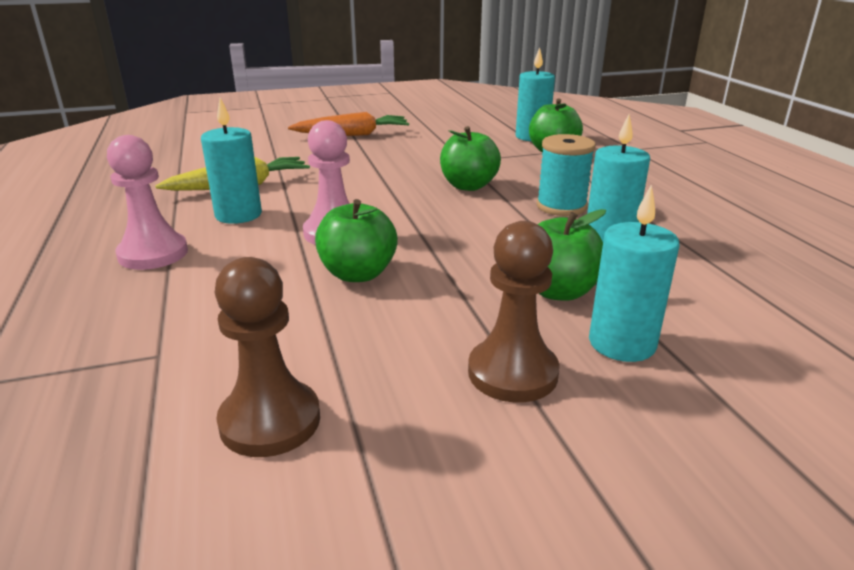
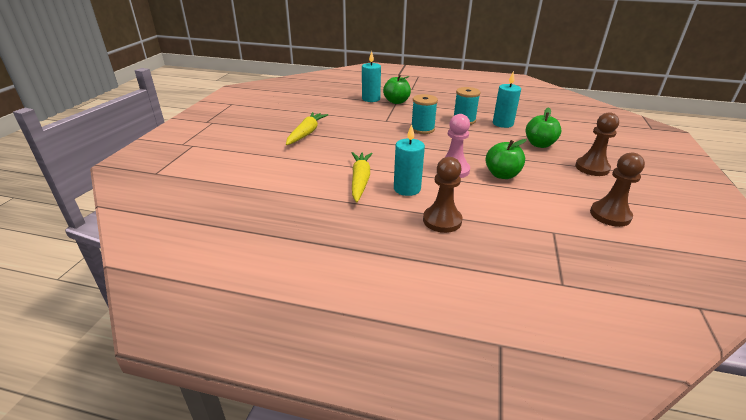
camera: 60 degrees left, 5 degrees up
pink pawn [107,135,188,270] -> brown pawn [423,157,463,233]
orange carrot [288,112,409,136] -> yellow carrot [286,112,328,145]
green apple [440,126,501,191] -> turquoise spool [412,94,438,134]
turquoise candle [589,185,680,362] -> none

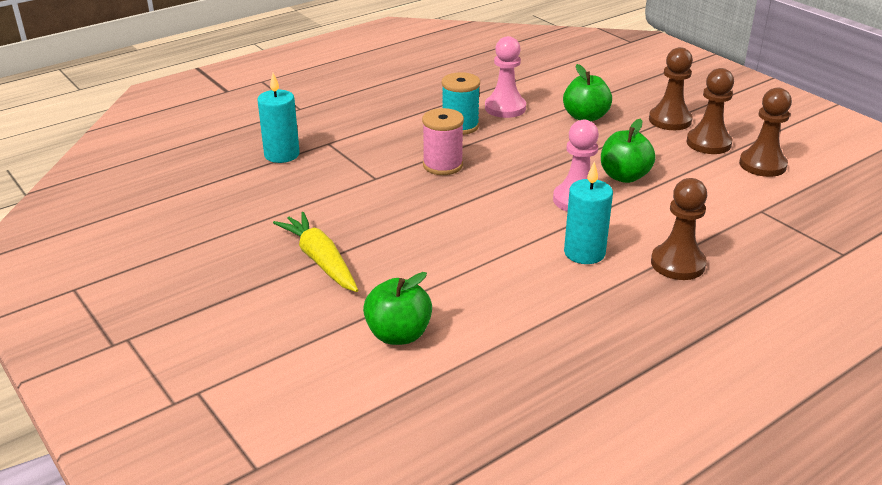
camera: 50 degrees left, 0 degrees up
yellow carrot [352,152,373,202] -> none
green apple [383,75,411,104] -> green apple moved to [363,272,432,345]
turquoise spool [412,94,438,134] -> pink spool [422,108,464,175]
turquoise candle [493,71,521,128] -> pink pawn [485,36,526,118]
none -> brown pawn [686,68,734,154]

